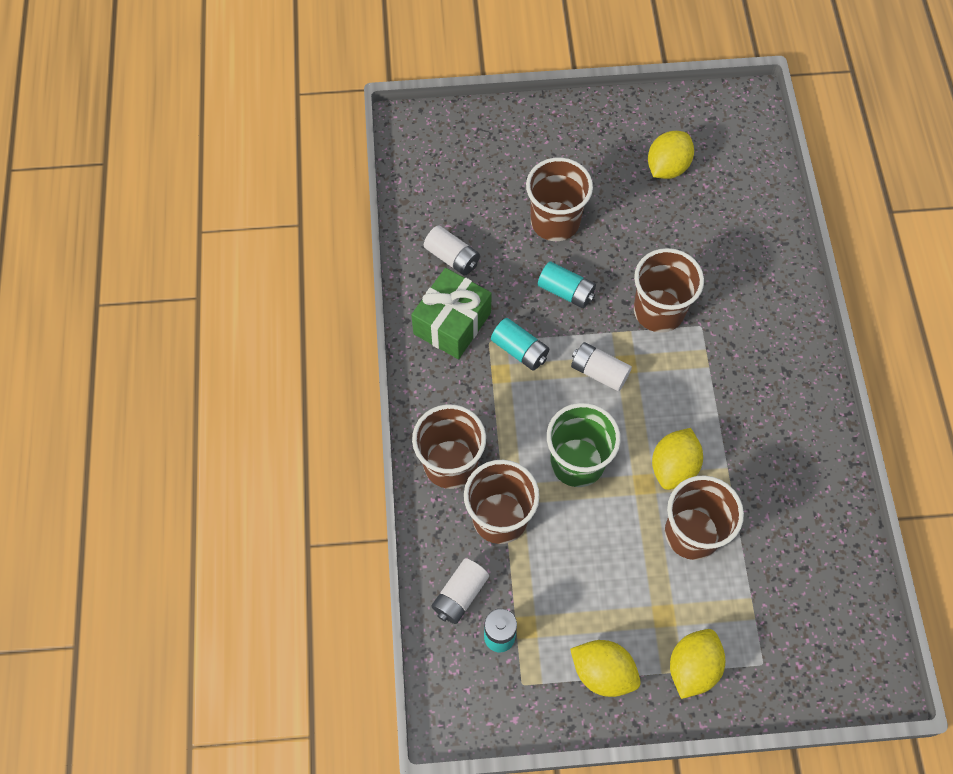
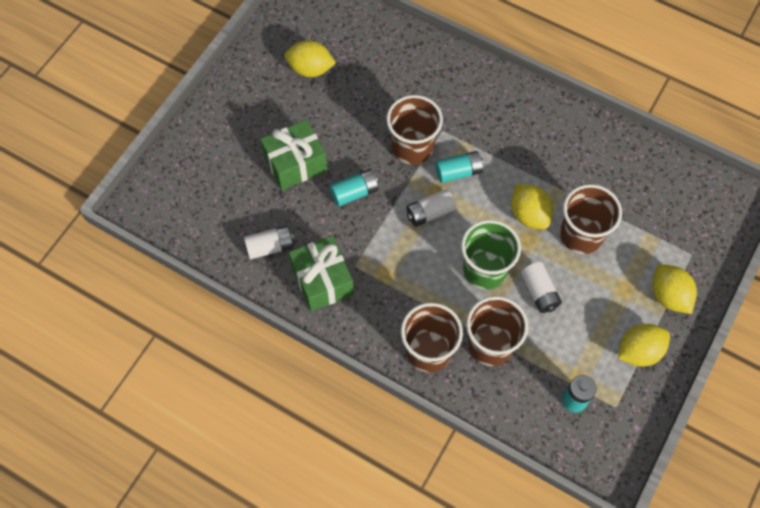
camera: 55 degrees left, 0 degrees up
white battery [432,558,489,624] -> white battery moved to [521,262,562,313]
turquoise battery [491,318,549,371] -> turquoise battery moved to [435,151,484,183]
brown cup [526,158,593,241] -> green gift [260,119,327,190]
yellow lemon [648,131,694,179] -> yellow lemon turned 60 degrees counterclockwise [285,40,336,77]

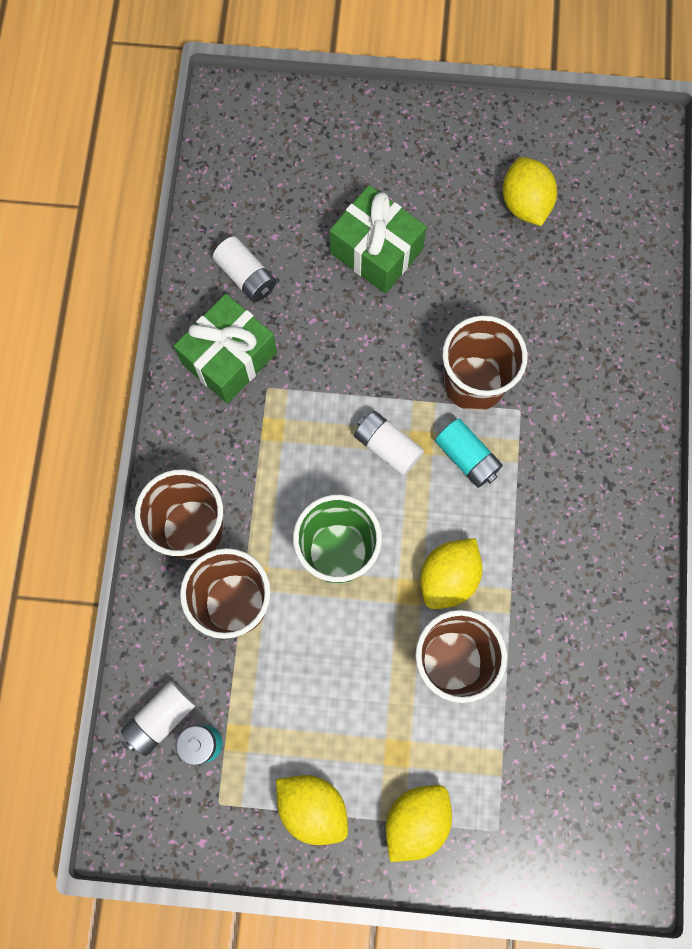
camera: 65 degrees right, 10 degrees up
turquoise battery [330,169,378,206] -> none
white battery [521,262,562,313] -> white battery moved to [121,681,195,756]

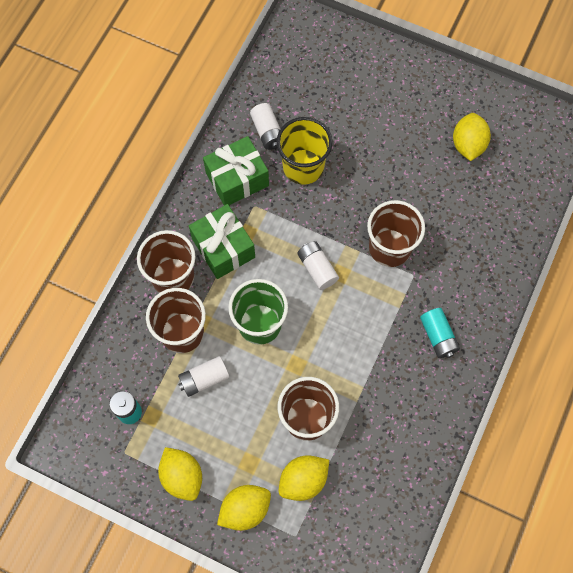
camera: 20 degrees right, 5 degrees down
white battery [121,681,195,756] -> white battery moved to [178,356,230,397]
green gift [329,185,427,293] -> green gift moved to [189,204,255,279]
yellow lemon [420,538,483,609] -> yellow lemon moved to [279,455,329,501]
turquoise battery [435,419,503,488] -> turquoise battery moved to [420,308,460,358]
none -> yellow cup [276,117,332,185]

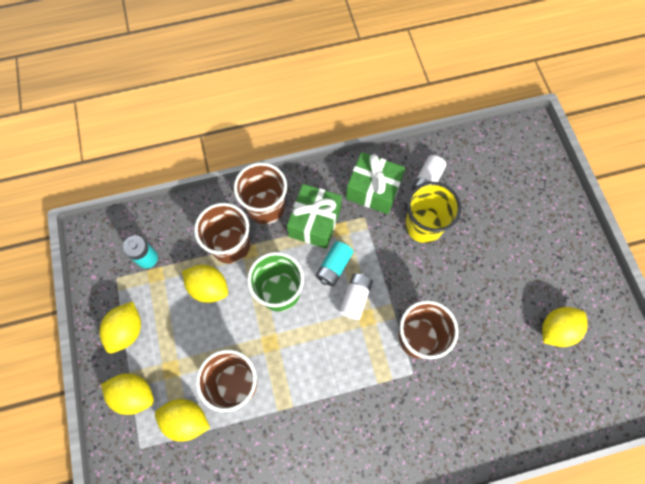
camera: 50 degrees right, 0 degrees up
white battery [178,356,230,397] -> yellow lemon [182,265,228,303]
turquoise battery [420,308,460,358] -> turquoise battery moved to [316,241,354,286]

